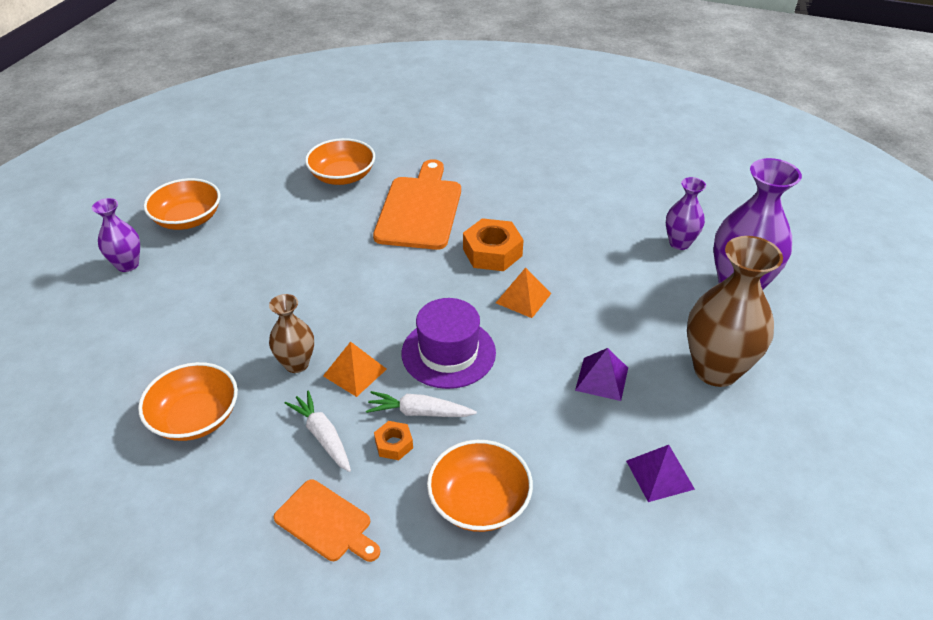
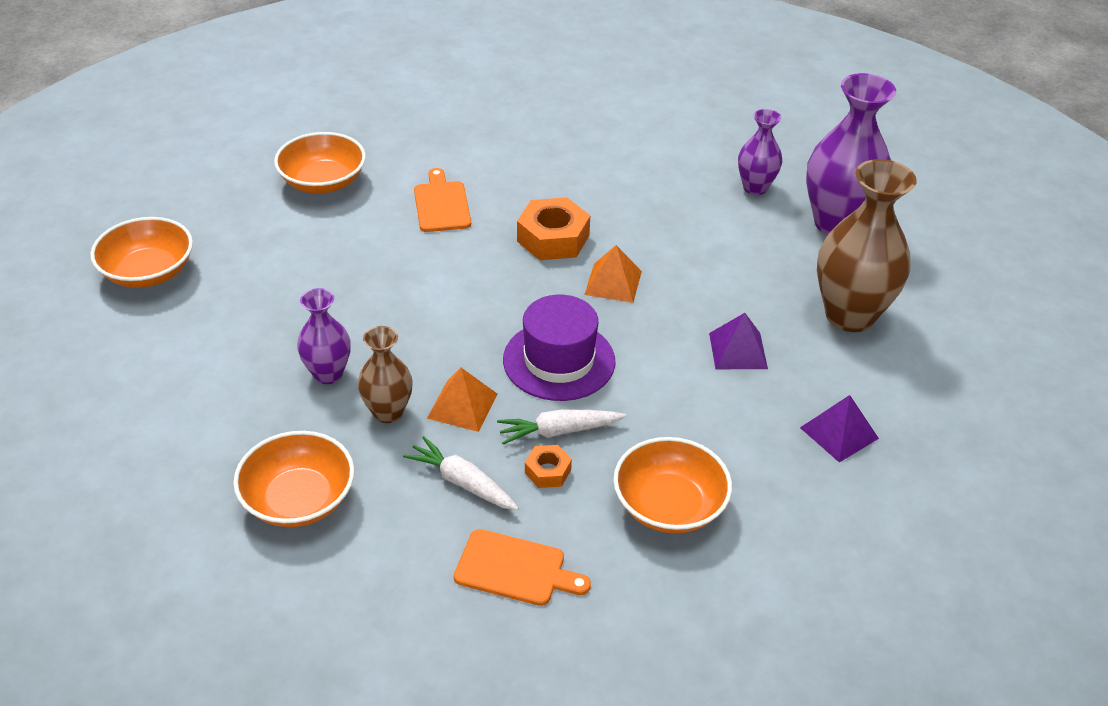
camera: 20 degrees left, 0 degrees up
purple vase [92,198,140,272] -> purple vase moved to [297,288,351,384]
orange cutting board [373,159,461,250] -> orange cutting board [414,168,471,232], size x0.56

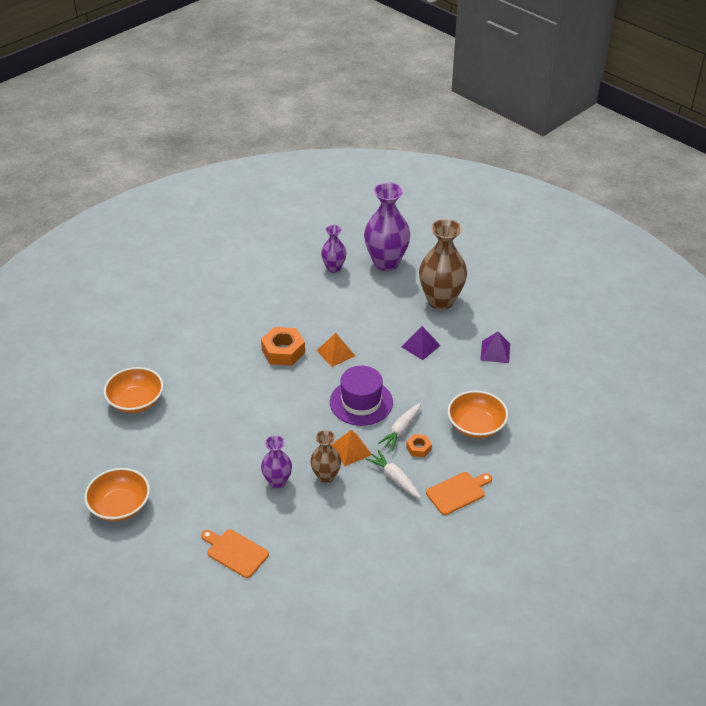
camera: 45 degrees left, 0 degrees up
orange bowl [233,431,354,527] -> none
white carrot [403,436,519,510] -> white carrot turned 60 degrees clockwise [366,450,421,499]
orange cutting board [414,168,471,232] -> orange cutting board moved to [201,529,269,578]

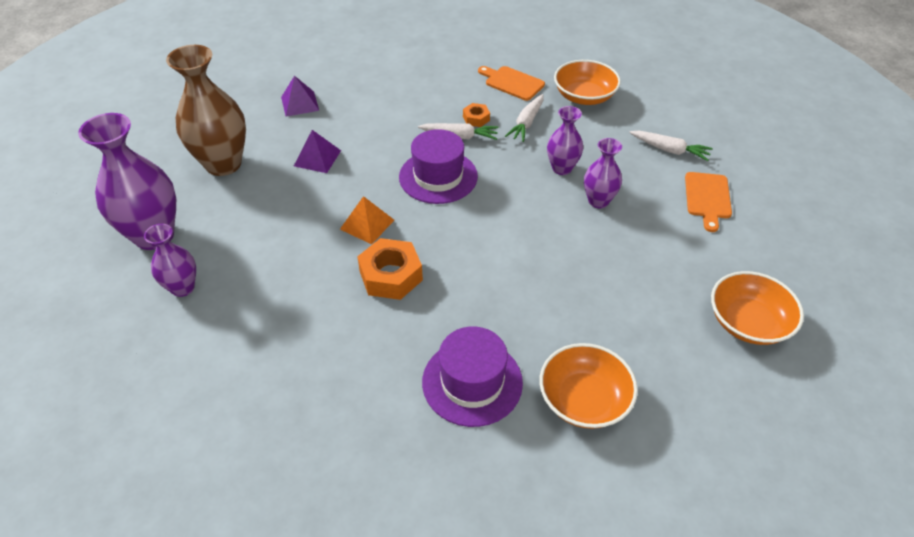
camera: 115 degrees left, 5 degrees up
brown vase [310,430,341,483] -> purple vase [547,106,583,175]
orange pyramid [332,430,372,466] -> none
orange bowl [448,391,508,438] -> orange bowl moved to [554,60,621,105]
none -> purple hat [422,326,523,427]
none -> white carrot [629,131,713,161]

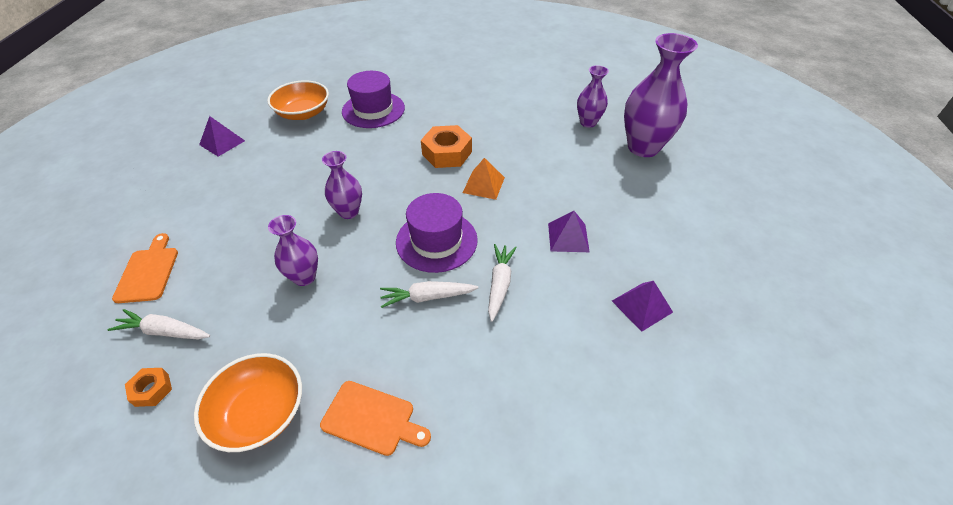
camera: 165 degrees right, 0 degrees up
brown vase [166,45,246,176] -> none
orange nut [463,103,490,127] -> orange nut moved to [125,368,172,407]
white carrot [505,94,544,142] -> white carrot moved to [488,244,517,322]
purple vase [584,138,622,208] -> purple vase moved to [322,151,362,219]
orange bowl [711,271,804,345] -> none
none -> purple pyramid [199,116,245,157]

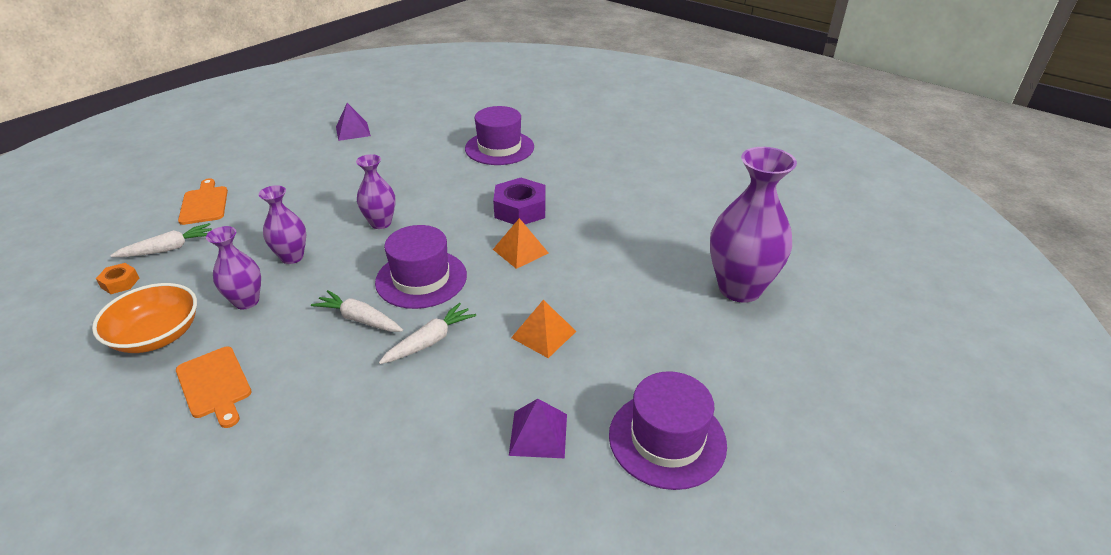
camera: 35 degrees right, 10 degrees down
white carrot [108,309,210,340] -> white carrot turned 105 degrees clockwise [110,223,212,257]
orange cutting board [112,233,178,303] -> orange cutting board turned 45 degrees counterclockwise [178,178,228,225]
orange bowl [267,80,329,120] -> none
orange nut [421,125,472,168] -> purple nut [493,178,546,224]
purple pyramid [548,211,590,252] -> orange pyramid [511,300,576,358]
purple vase [577,65,609,128] -> purple vase moved to [206,226,261,309]
none -> purple hat [609,371,727,490]

